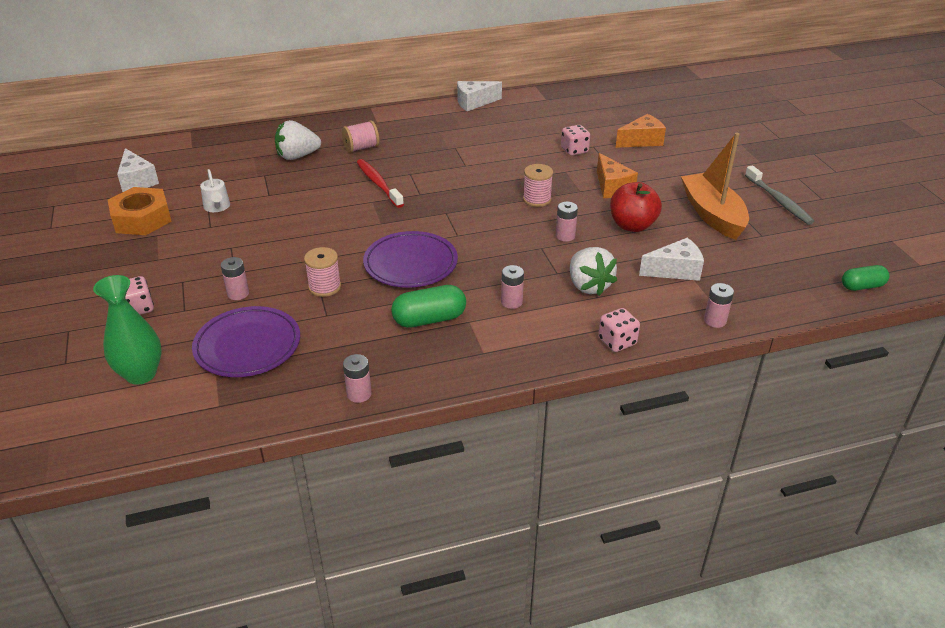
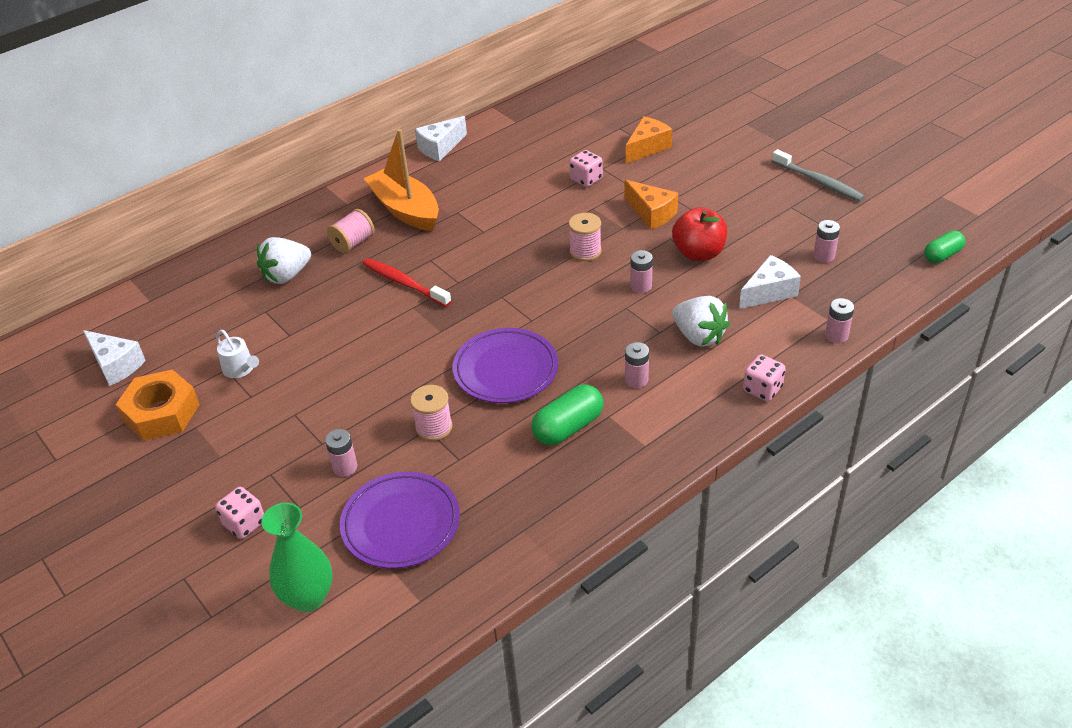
camera: 20 degrees left, 5 degrees up
pink battery [343,354,372,403] -> pink battery moved to [813,220,840,262]
orange boat [681,133,749,240] -> orange boat moved to [363,129,439,231]

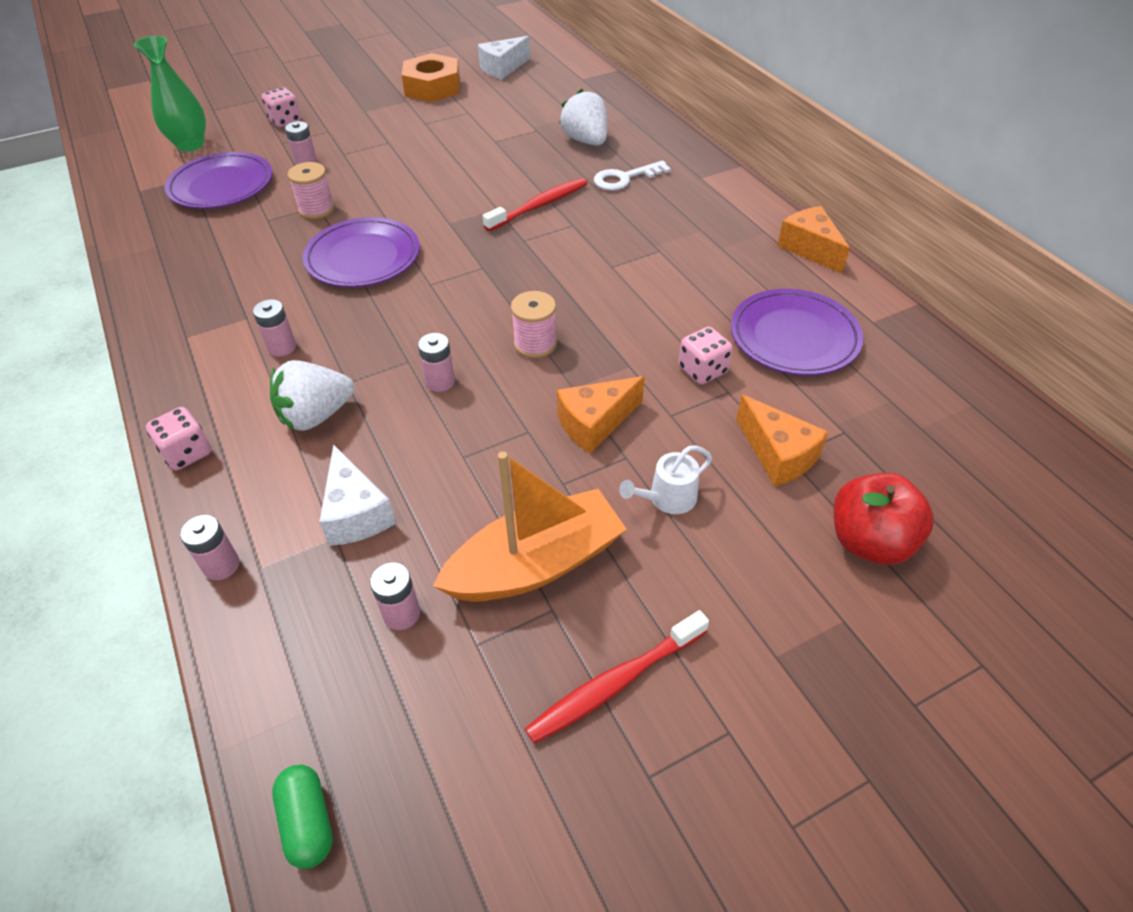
camera: 100 degrees right, 5 degrees up
white watering can [216,330,259,378] -> white watering can moved to [619,446,712,514]
pink spool [327,209,375,253] -> white key [594,160,671,191]
orange boat [363,129,439,231] -> orange boat moved to [433,451,627,602]
white cheese [415,116,467,162] -> orange cheese [777,206,850,273]
green capsule [531,384,603,445] -> none
red apple [672,207,727,261] -> red apple moved to [834,473,934,565]
grey toothbrush [772,149,865,201] -> red toothbrush [524,610,709,744]
none -> purple plate [731,289,863,375]

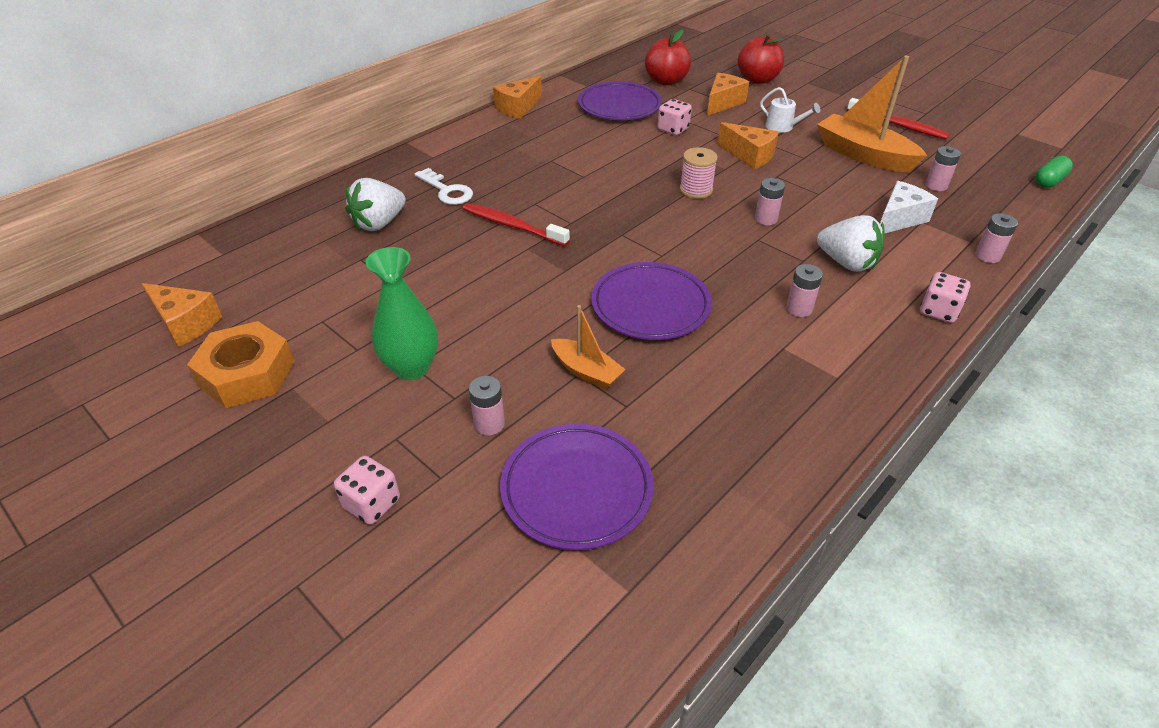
camera: 110 degrees left, 5 degrees down
green vase [134,36,206,151] -> green vase moved to [366,247,438,380]
pink spool [288,162,335,219] -> orange boat [551,305,626,390]
white cheese [478,36,530,80] -> orange cheese [141,283,222,347]
none -> red apple [645,29,691,86]

